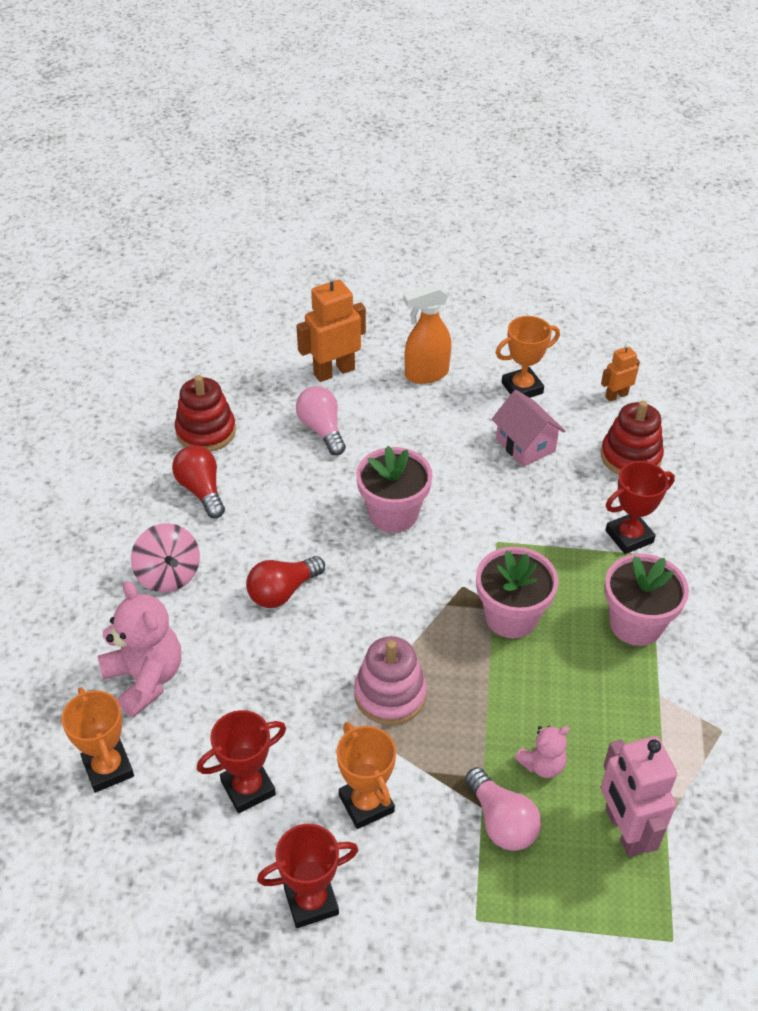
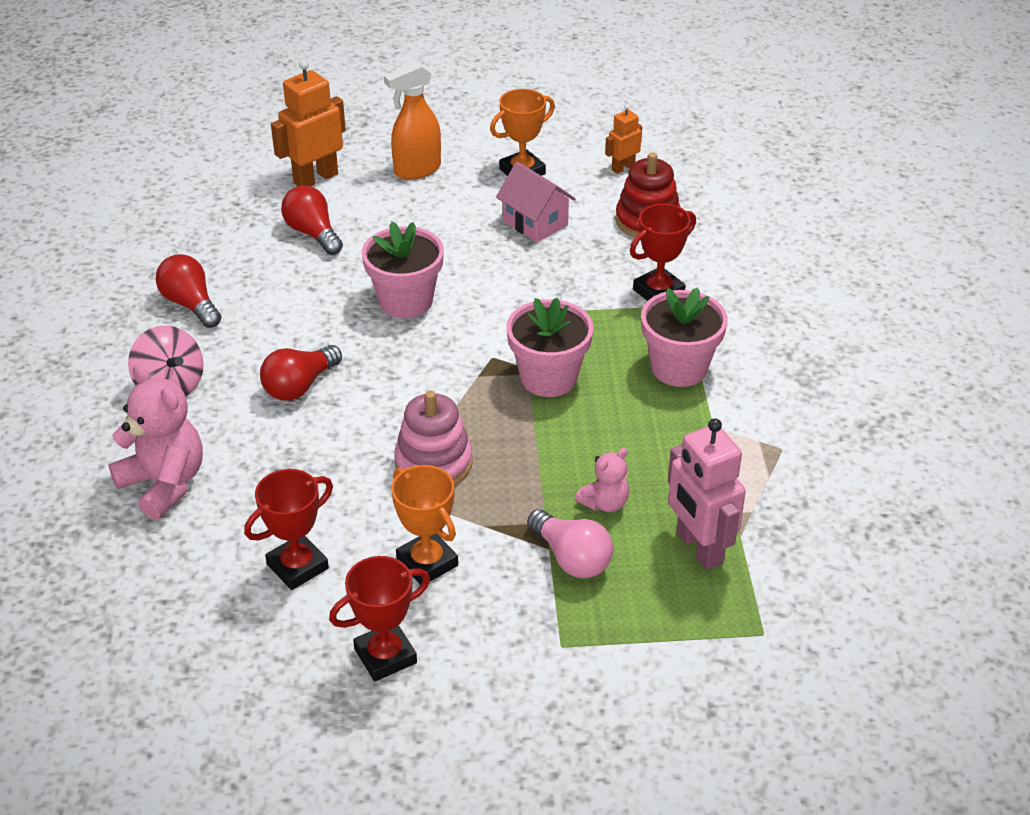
camera: 10 degrees left, 5 degrees down
orange trophy [61,687,134,793] -> none
red stacking toy [175,375,236,452] -> none
pink light bulb [296,386,346,455] -> red light bulb [281,185,343,255]

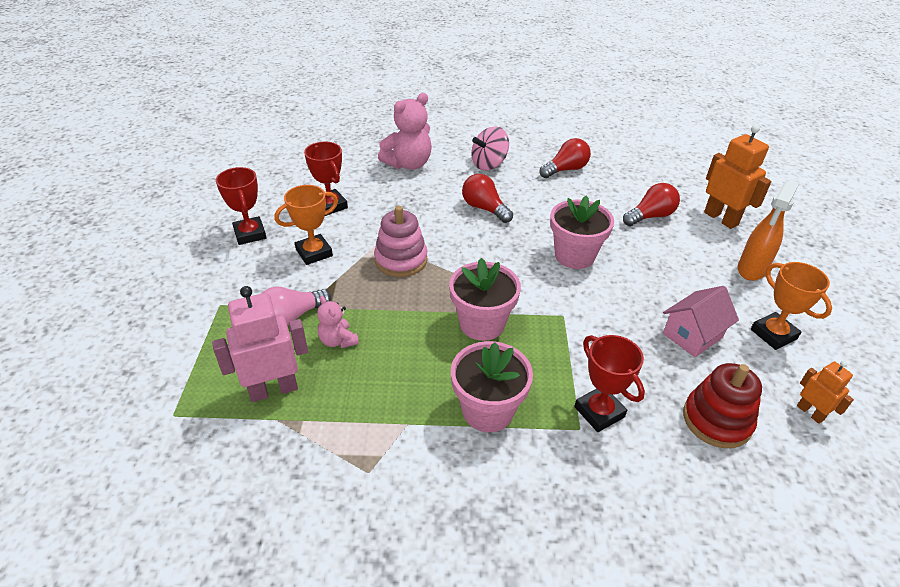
camera: 95 degrees right, 0 degrees up
orange spray bottle [384,62,441,180] -> orange spray bottle turned 120 degrees counterclockwise [738,180,799,281]

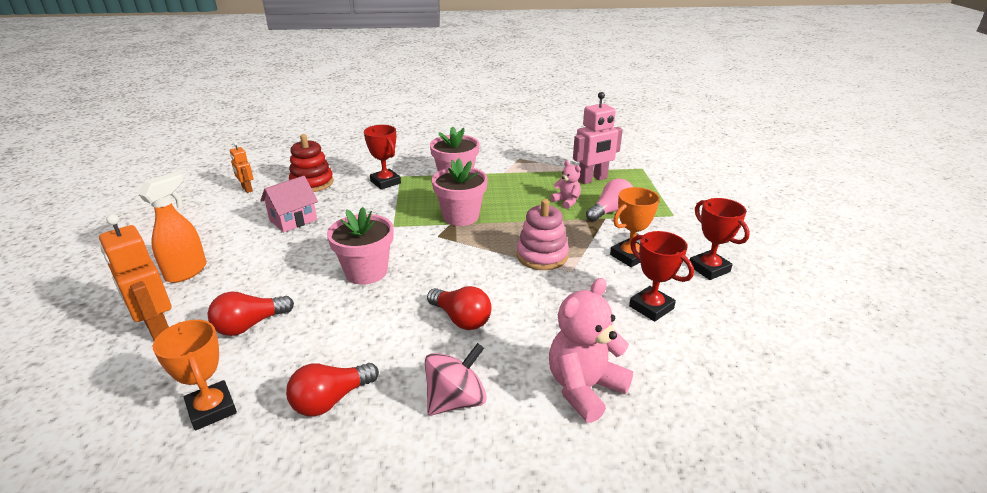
camera: 175 degrees right, 10 degrees down
orange trophy [751,262,832,350] -> orange trophy moved to [153,320,237,431]

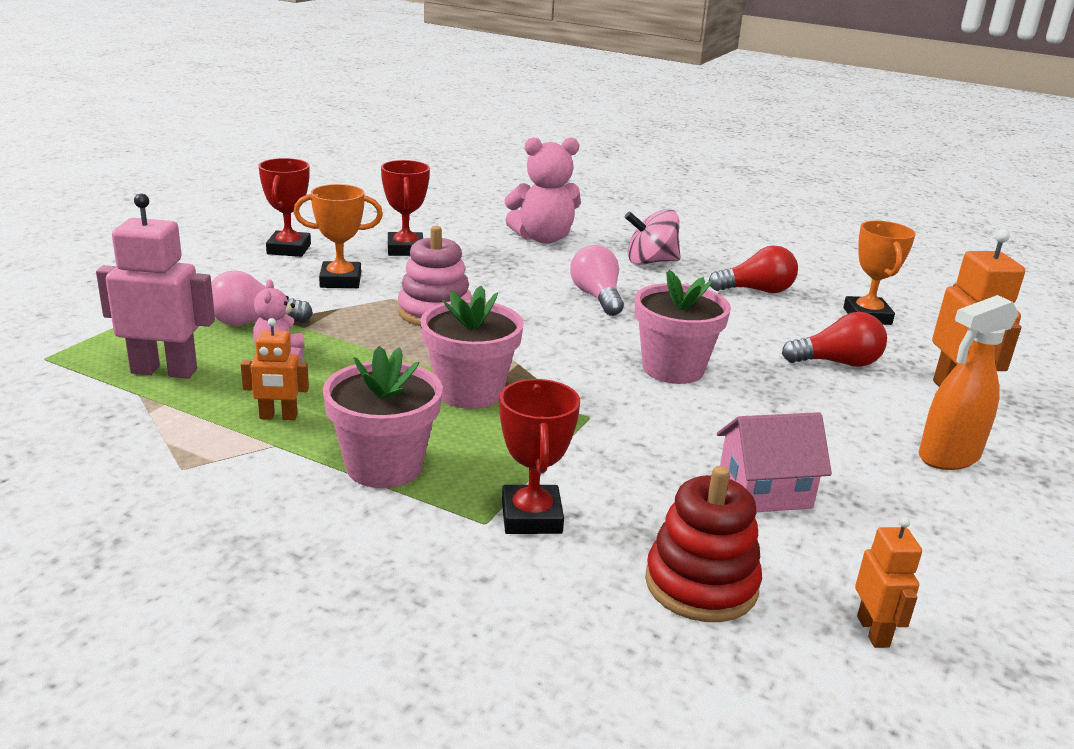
camera: 150 degrees left, 5 degrees down
red light bulb [427,286,491,330] -> pink light bulb [570,245,624,316]
none -> orange robot [241,318,309,420]

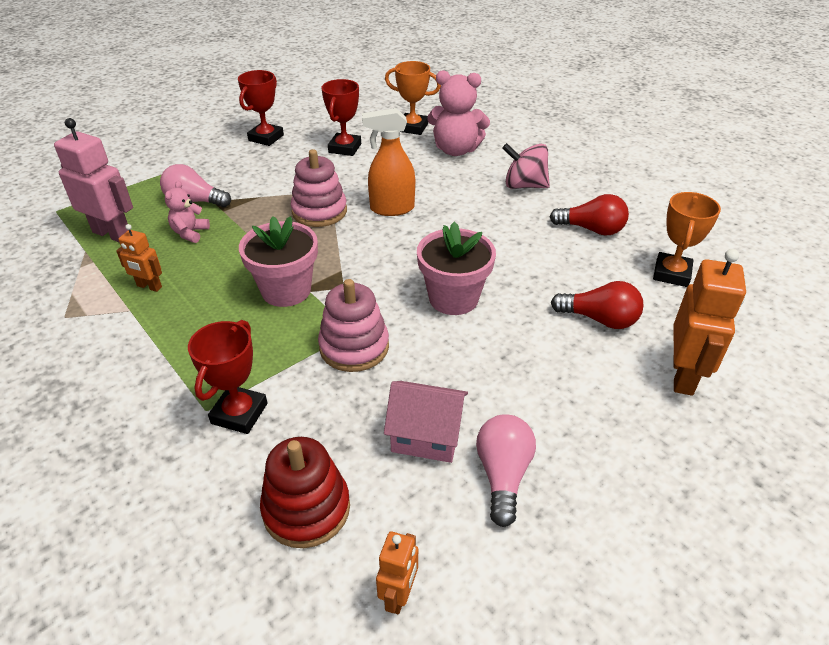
camera: 25 degrees right, 15 degrees up
orange trophy [294,184,383,288] -> orange trophy moved to [385,61,441,135]
pink flower pot [323,346,443,488] -> none
pink light bulb [570,245,624,316] -> pink light bulb moved to [476,414,536,527]
orange spray bottle [919,295,1018,470] -> orange spray bottle moved to [362,108,415,216]
none -> pink stacking toy [318,279,389,372]

